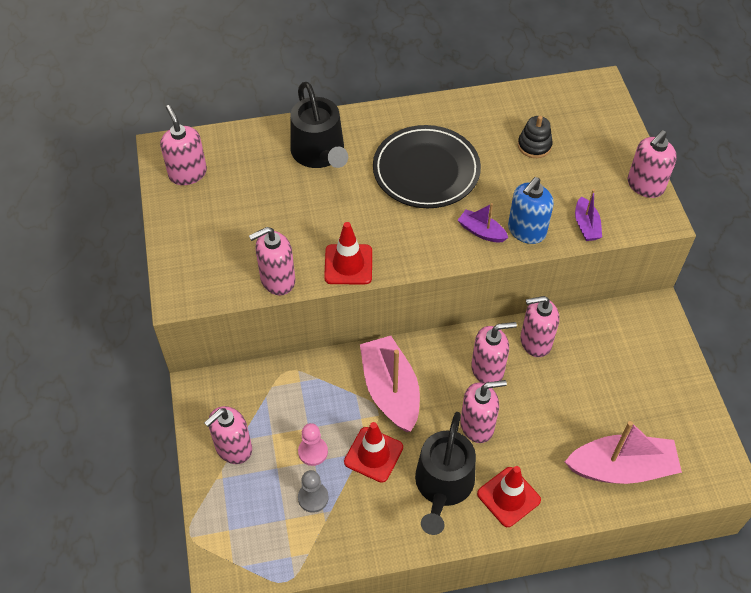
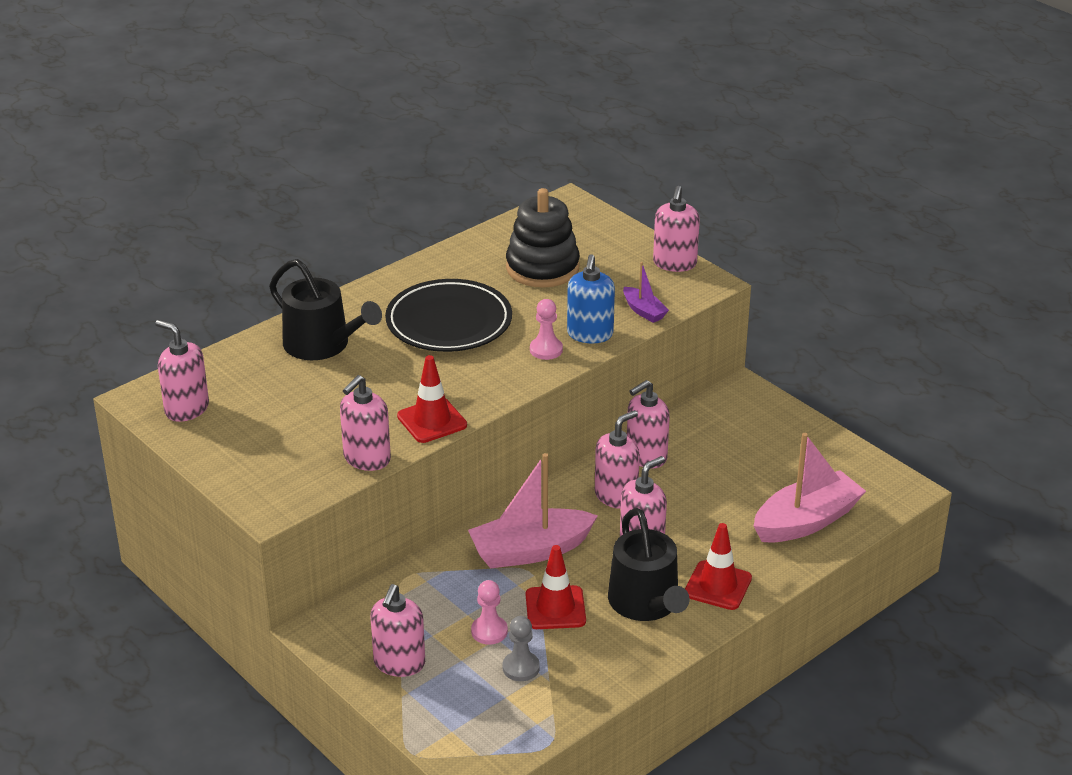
camera: 30 degrees left, 20 degrees down
pink boat [360,336,420,432] -> pink boat turned 60 degrees counterclockwise [468,453,598,569]
purple boat [458,203,508,243] -> pink pawn [530,299,563,360]
black stacking toy [518,116,553,158] -> black stacking toy [506,188,580,288], size x1.89

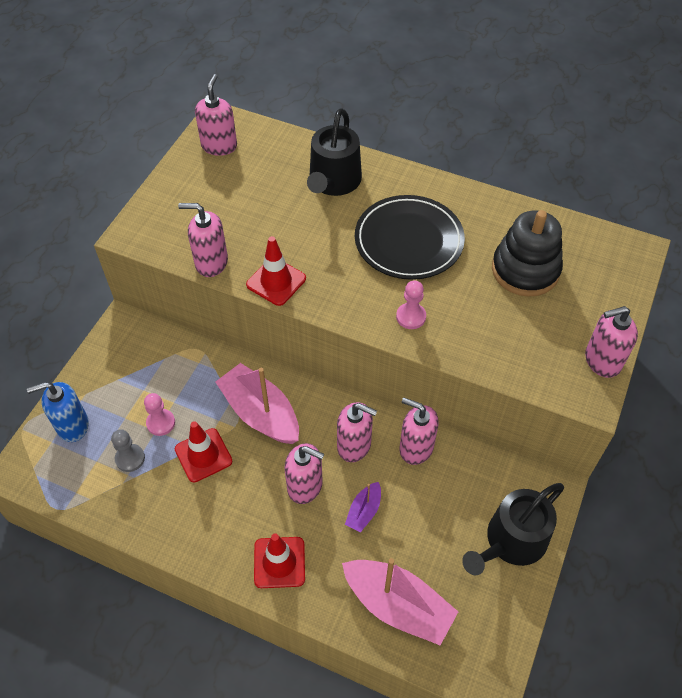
camera: 65 degrees right, 20 degrees up
pink soap dispenser [370,584,425,677] -> none
blue soap dispenser [567,254,615,343] -> blue soap dispenser moved to [27,382,89,442]
black watering can [608,508,690,621] -> black watering can moved to [462,483,564,575]
purple boat [623,262,669,323] -> purple boat moved to [345,482,381,532]

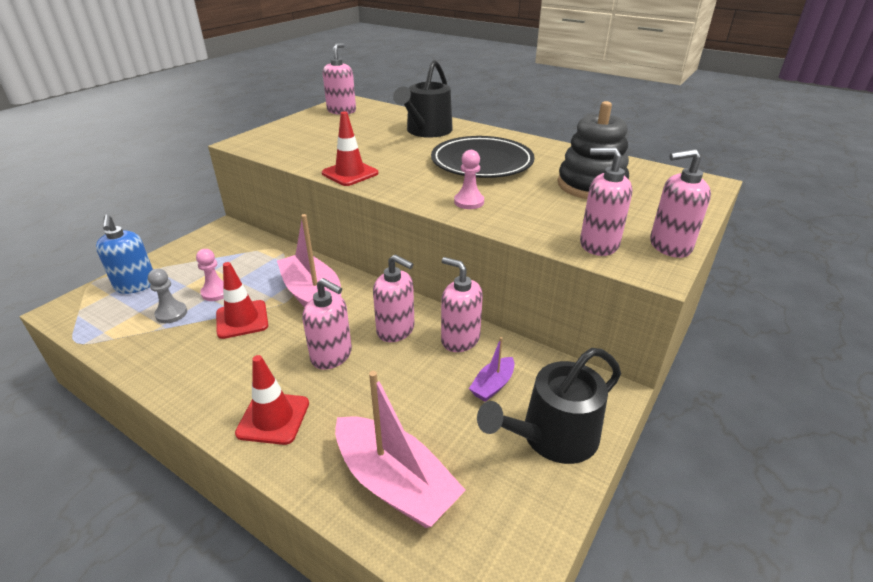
camera: 10 degrees right, 20 degrees down
blue soap dispenser [27,382,89,442] -> blue soap dispenser turned 105 degrees counterclockwise [96,215,153,294]
pink soap dispenser [178,203,228,277] -> pink soap dispenser moved to [580,147,633,256]
purple boat [345,482,381,532] -> purple boat moved to [469,337,514,402]

